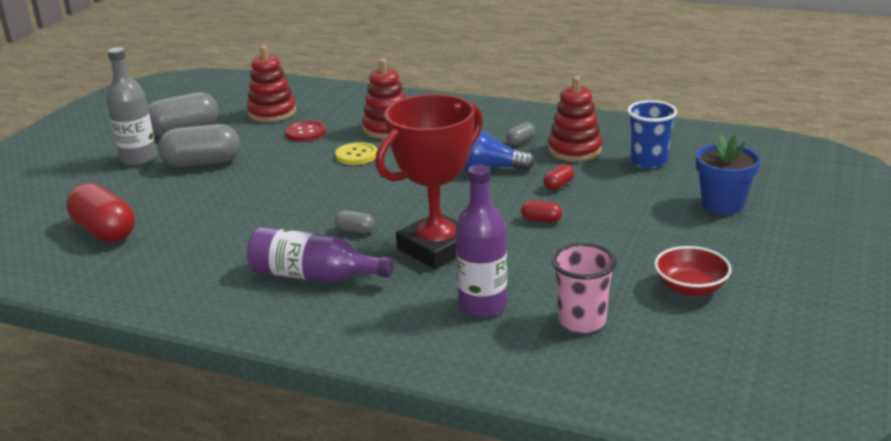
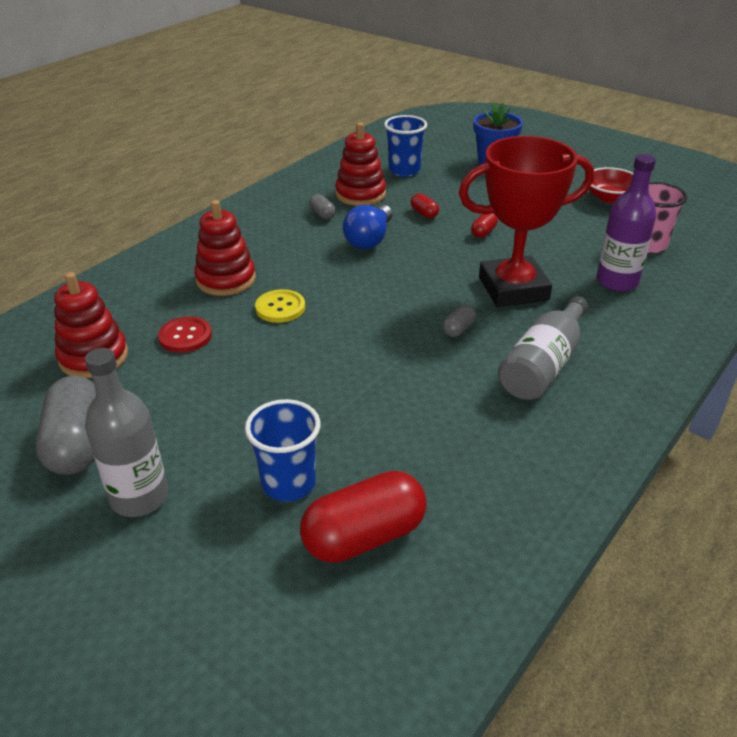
camera: 75 degrees left, 10 degrees up
grey capsule [158,124,240,168] -> none
purple bottle [247,227,394,283] -> grey bottle [498,296,588,400]
red trophy [375,94,483,269] -> red trophy turned 75 degrees counterclockwise [459,136,594,307]
none -> blue cup [245,399,321,502]

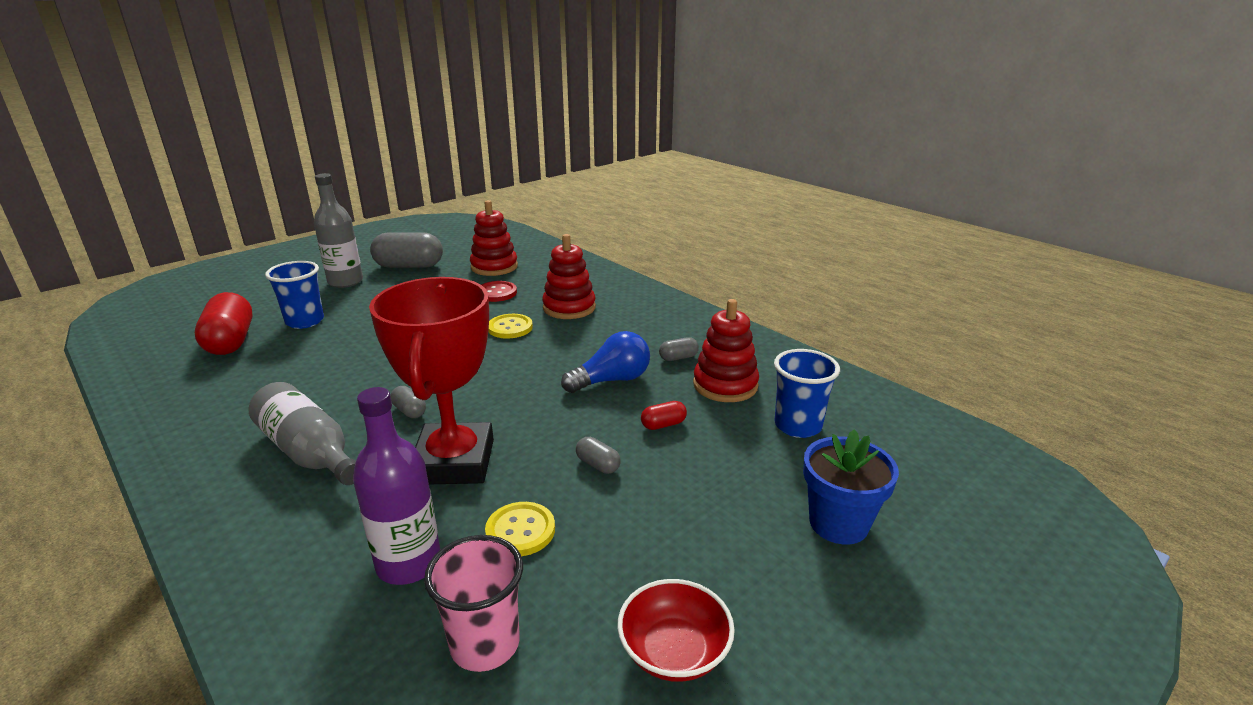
camera: 100 degrees right, 10 degrees down
blue light bulb [343,205,392,249] -> blue light bulb turned 120 degrees clockwise [561,331,650,393]
red capsule [471,213,498,238] -> grey capsule [576,437,621,474]
none -> yellow button [485,502,555,556]

